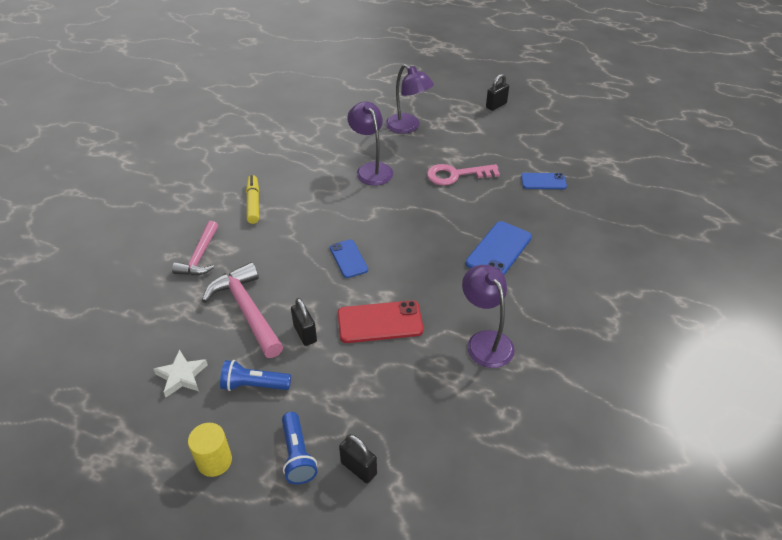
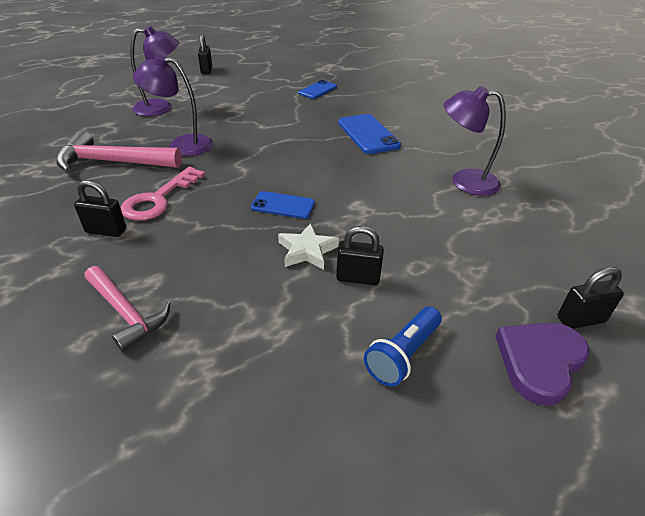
camera: 55 degrees left, 5 degrees down
white star [153,349,208,397] -> white star moved to [278,223,339,270]
yellow cylinder [188,423,232,477] -> none
pink hammer [202,262,283,358] -> pink hammer moved to [56,131,182,173]
yellow marker [246,175,259,224] -> black padlock [74,180,126,237]
blue flashlight [282,412,317,484] -> purple heart [495,323,590,406]
red phone [338,300,423,343] -> none
pink key [427,164,500,185] -> pink key moved to [121,167,205,221]

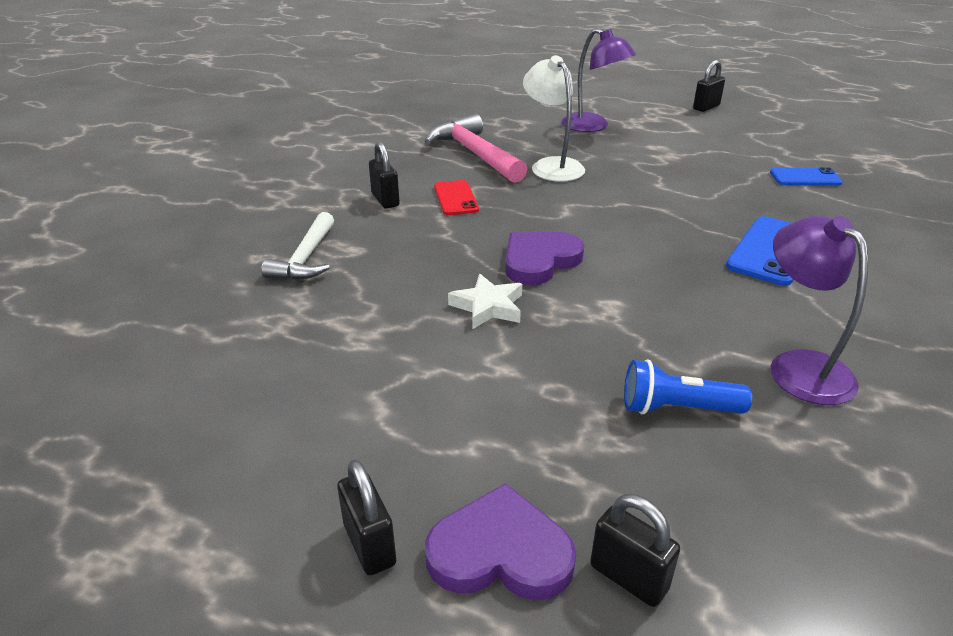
camera: 55 degrees right, 5 degrees down
pink hammer [85,266,170,352] -> white hammer [261,212,334,280]
pink key [121,167,205,221] -> red phone [434,180,479,215]
purple lamp [133,54,213,156] -> white lamp [523,55,585,182]
blue phone [251,191,315,219] -> purple heart [505,232,584,285]
black padlock [336,226,384,285] -> black padlock moved to [337,460,397,575]
blue flashlight [364,307,442,387] -> blue flashlight moved to [624,360,752,414]

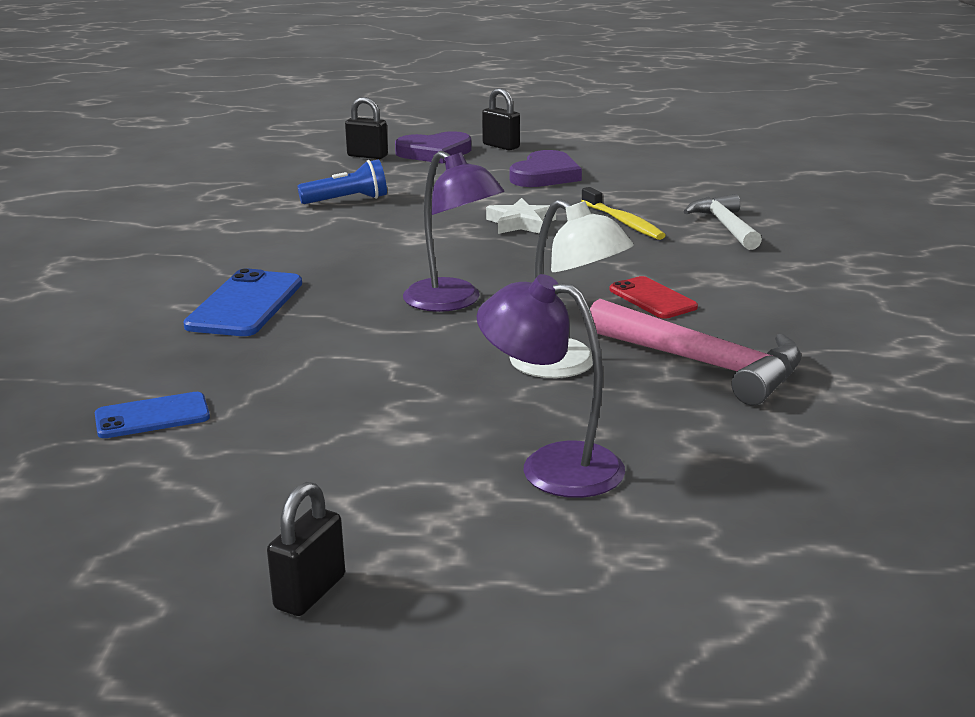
camera: 160 degrees right, 10 degrees down
black padlock [369,141,400,209] -> none
purple heart [505,232,584,285] -> purple heart moved to [510,150,582,187]
purple lamp [770,216,868,405] -> purple lamp moved to [403,151,505,312]
none -> yellow toothbrush [581,187,666,240]

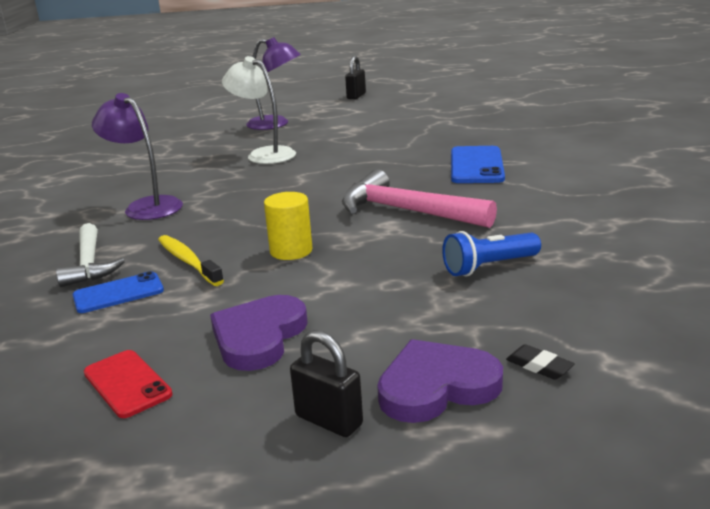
camera: 175 degrees right, 0 degrees up
blue phone [95,392,210,438] -> blue phone moved to [73,271,164,313]
black padlock [345,97,388,159] -> black eraser [506,344,575,380]
purple lamp [403,151,505,312] -> purple lamp moved to [92,93,183,220]
white star [486,198,556,234] -> yellow cylinder [264,192,313,260]
pink hammer [590,299,802,406] -> pink hammer moved to [342,170,497,228]
red phone [609,276,698,319] -> red phone moved to [84,350,173,418]

